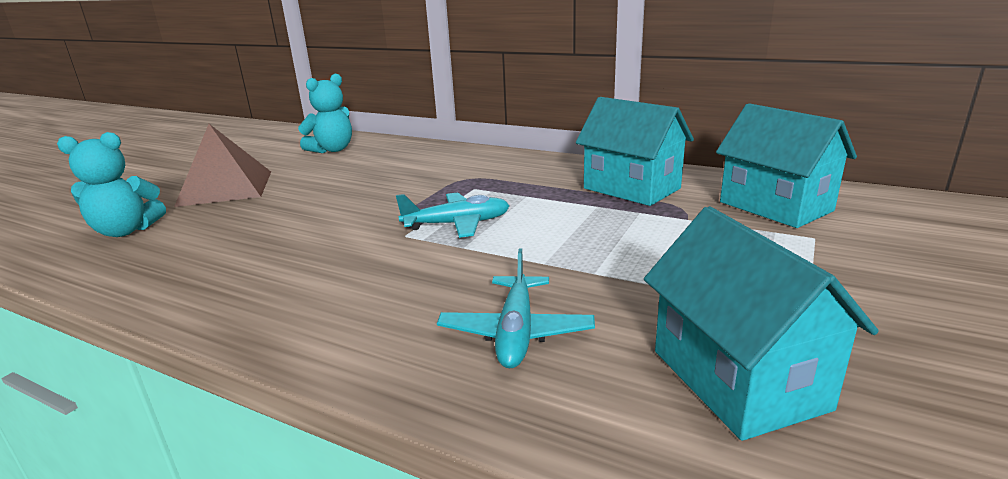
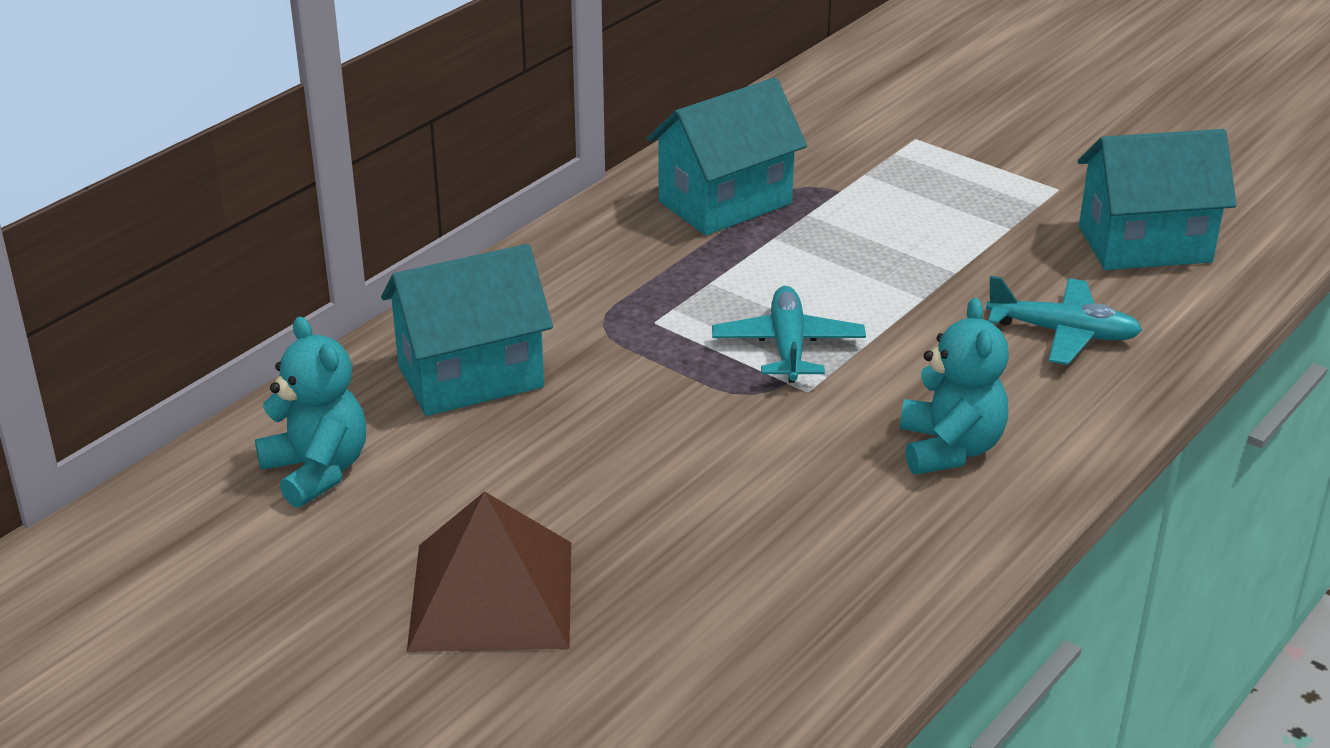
camera: 80 degrees left, 10 degrees up
turquoise teddy bear [57,132,166,237] -> turquoise teddy bear moved to [900,298,1009,474]
turquoise house [716,103,857,228] -> turquoise house moved to [381,244,553,416]

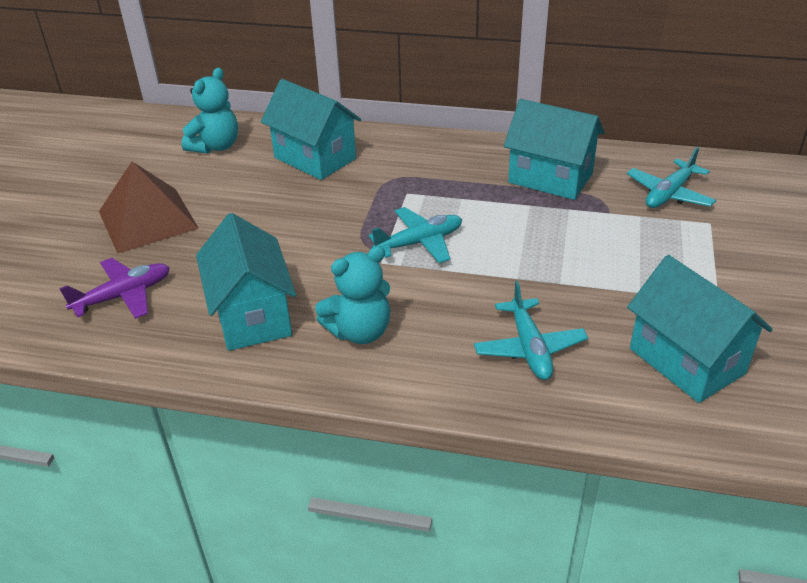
camera: 65 degrees right, 5 degrees up
none -> purple plane [59,258,170,319]
none -> turquoise house [196,213,296,351]
none -> turquoise plane [627,147,716,208]

